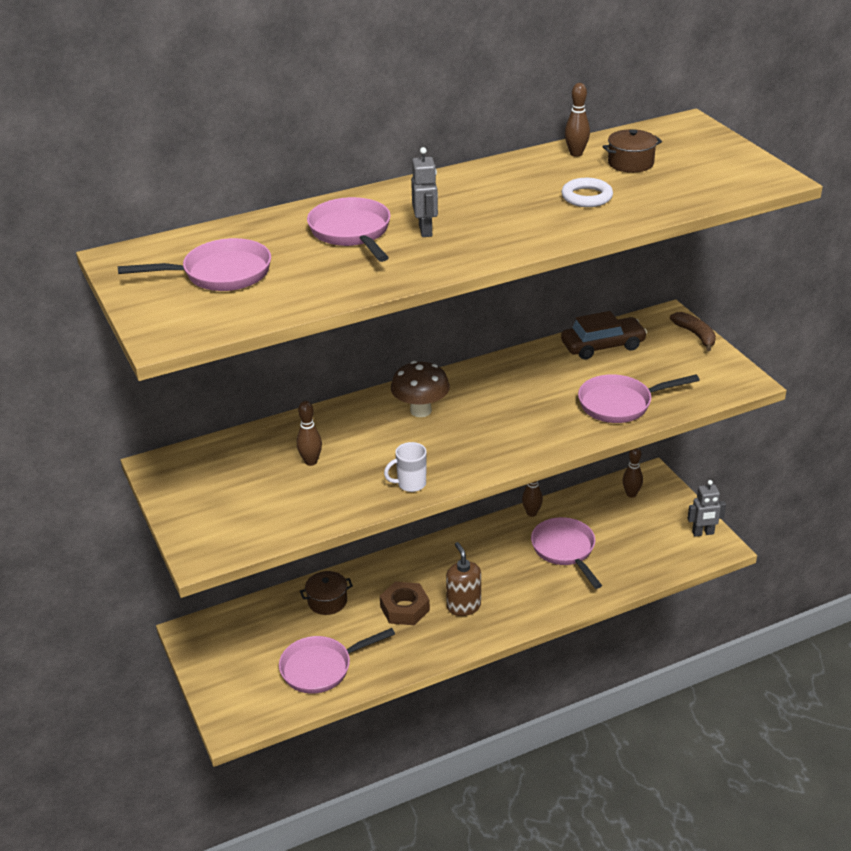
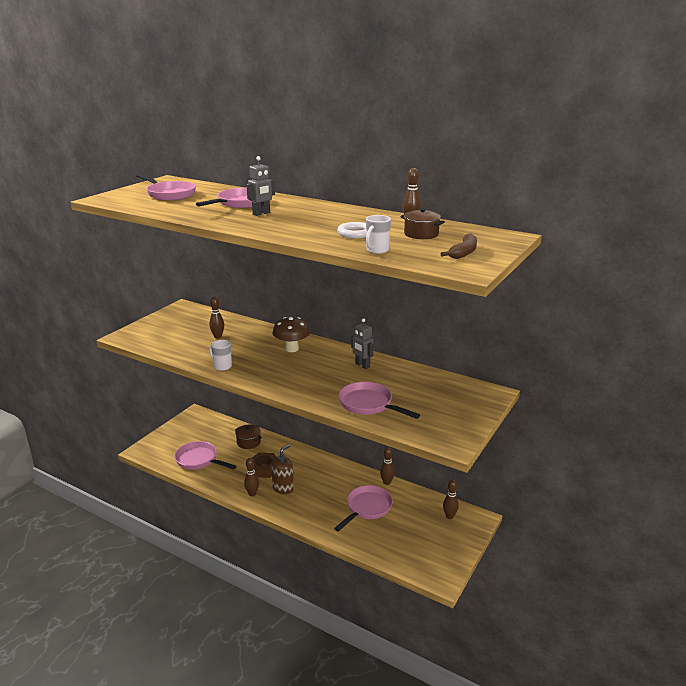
camera: 55 degrees right, 10 degrees down
brown car [561,311,647,359] -> none
brown banana [670,312,716,351] -> brown banana moved to [440,234,477,259]
grey robot [687,480,726,537] -> grey robot moved to [351,318,374,369]
none -> brown bowling pin [244,458,259,496]
none -> white mug [366,215,391,254]

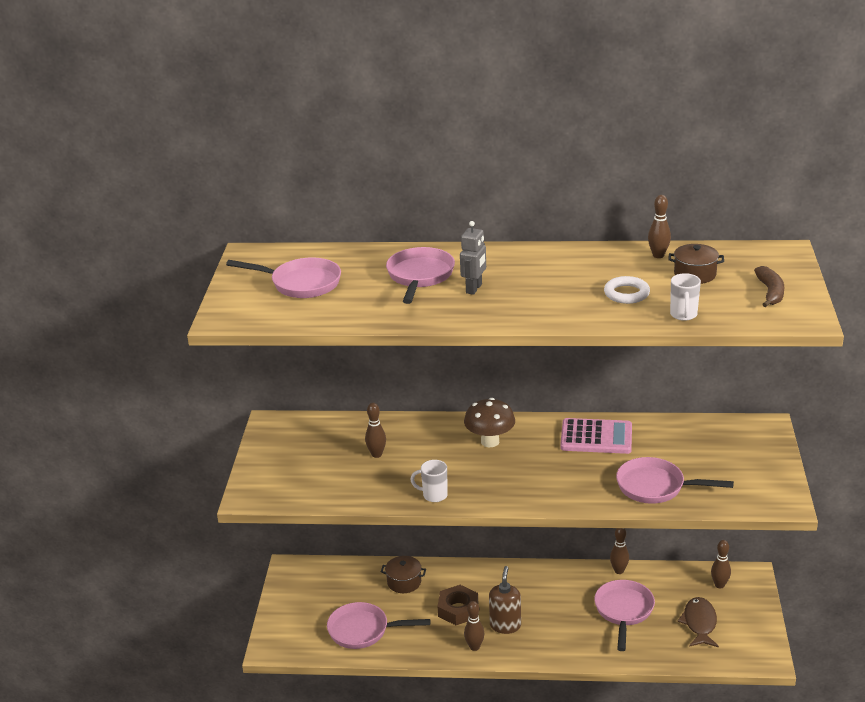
camera: 25 degrees left, 5 degrees up
grey robot [351,318,374,369] -> pink calculator [560,418,632,454]
none -> brown fish [678,597,719,647]

